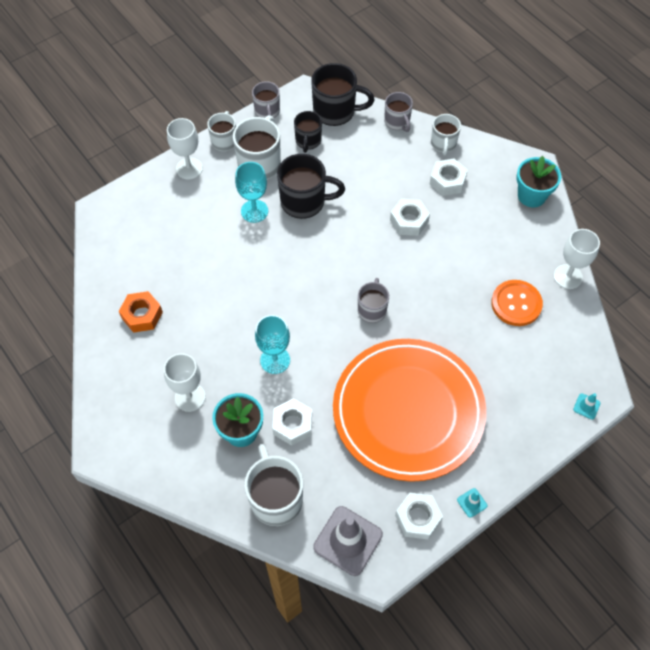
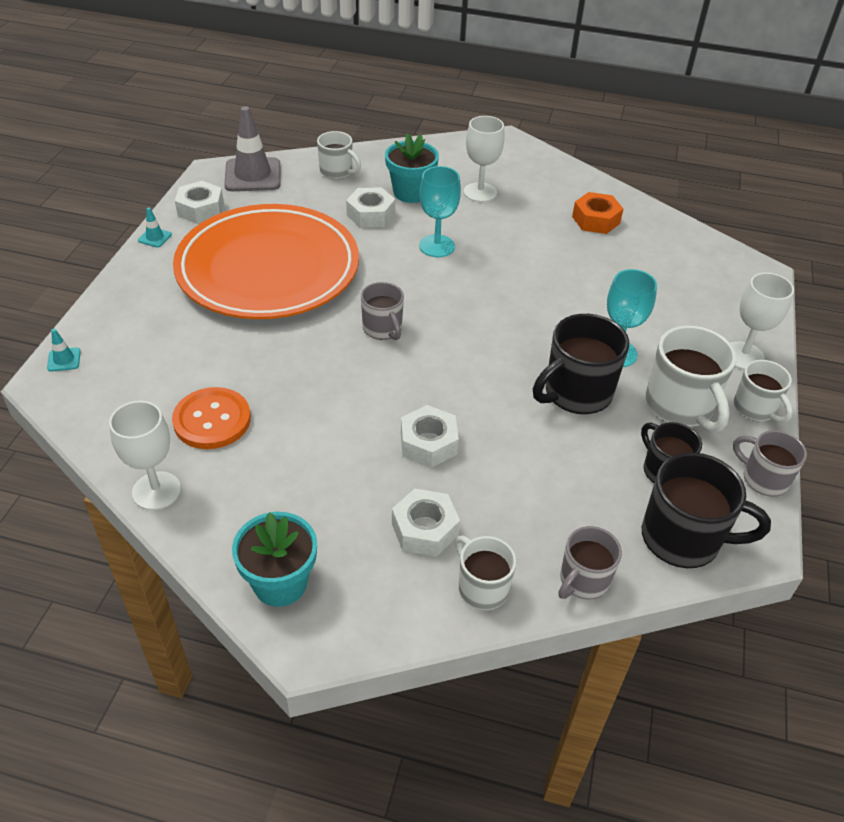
camera: 140 degrees right, 15 degrees down
white mug [244,444,303,526] -> white mug [317,131,361,179], size x0.62
black mug [311,63,374,126] -> black mug turned 135 degrees counterclockwise [642,452,771,568]
grey mug [384,92,413,132] -> grey mug turned 75 degrees counterclockwise [559,526,622,599]

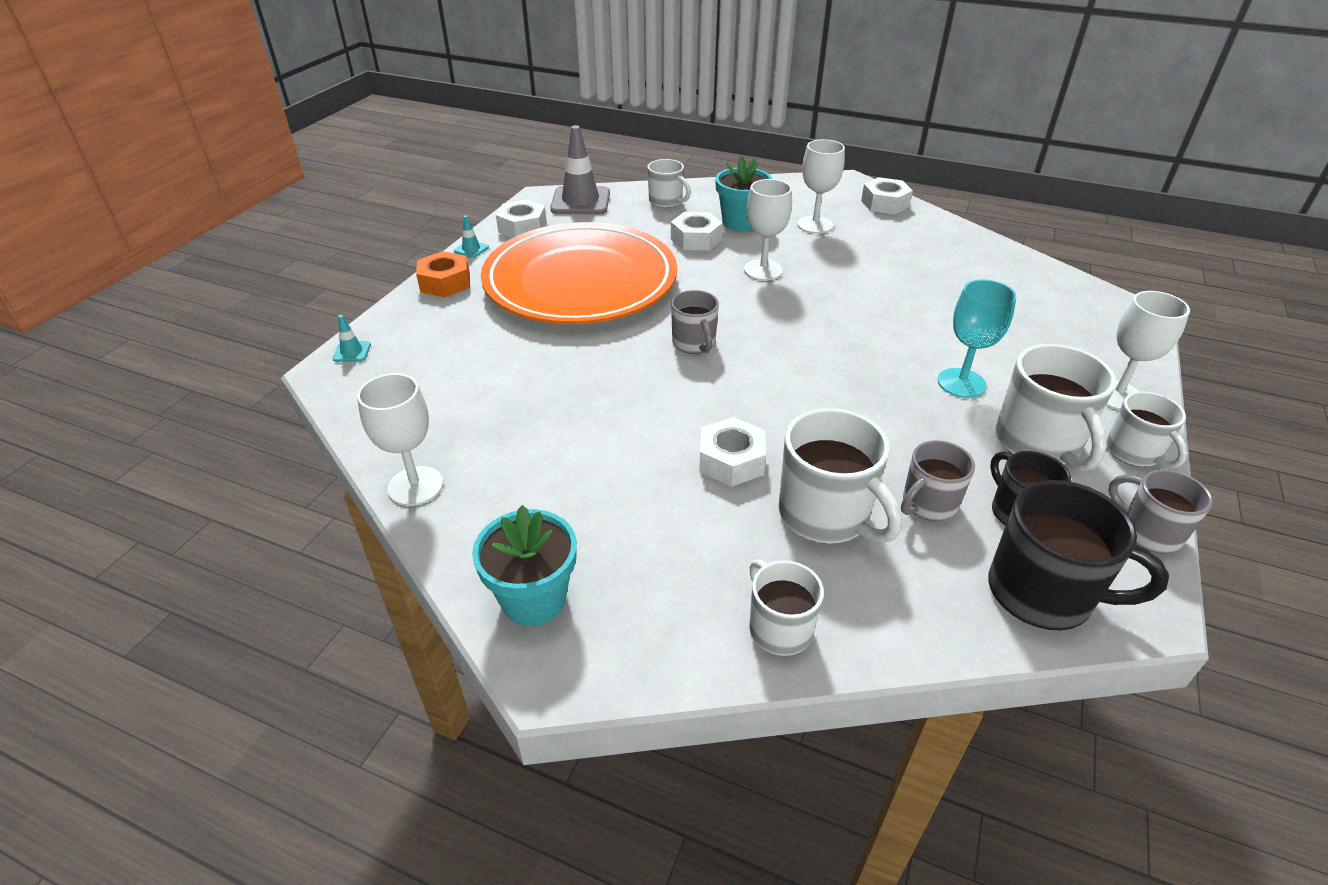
camera: 10 degrees right, 5 degrees down
orange button [172,387,251,449] -> none
white nut [392,489,460,557] -> white nut moved to [861,177,913,215]
turquoise goblet [419,166,461,257] -> white goblet [744,179,792,280]
black mug [533,314,629,414] -> none
grey mug [559,526,622,599] -> grey mug moved to [901,440,975,521]
orange nut [572,192,623,234] -> orange nut moved to [416,251,470,297]
none -> white mug [779,408,902,544]

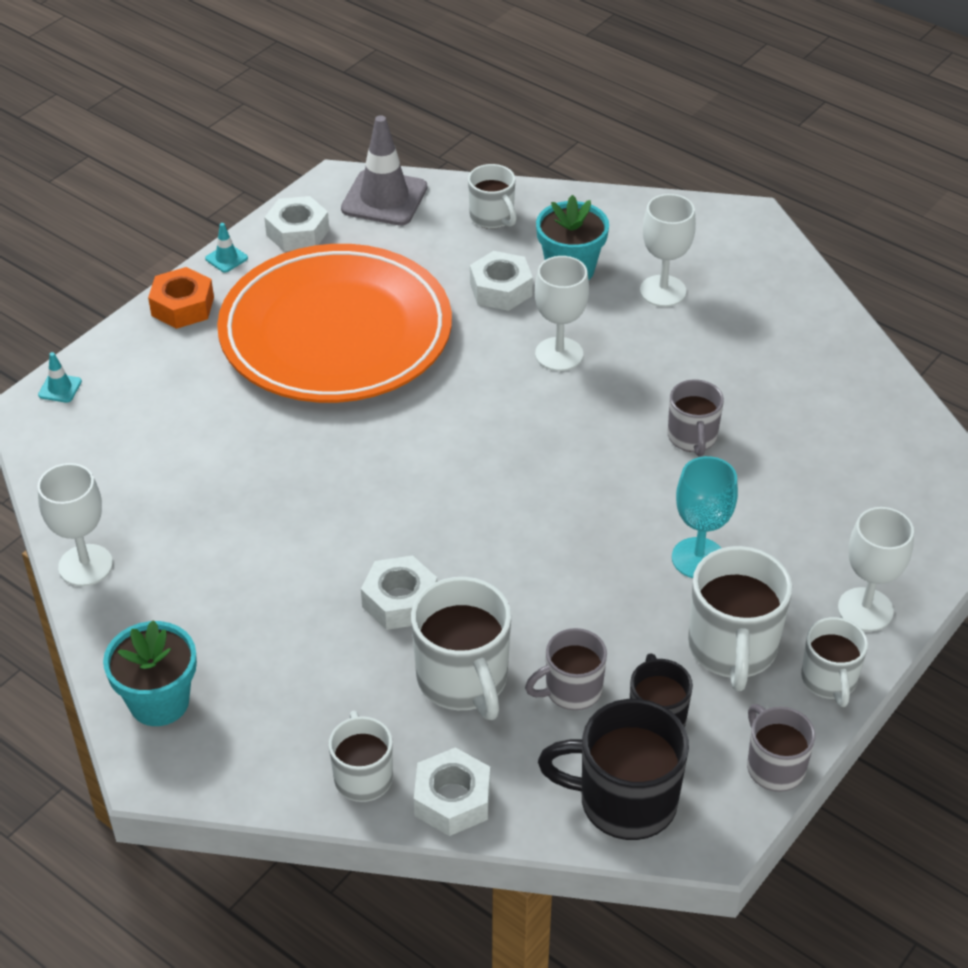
camera: 15 degrees right, 5 degrees up
grey mug [671,290,719,354] -> grey mug moved to [668,379,724,456]
white nut [861,177,913,215] -> white nut moved to [414,747,490,836]
black mug [988,480,1169,630] -> black mug turned 150 degrees clockwise [538,699,689,840]

